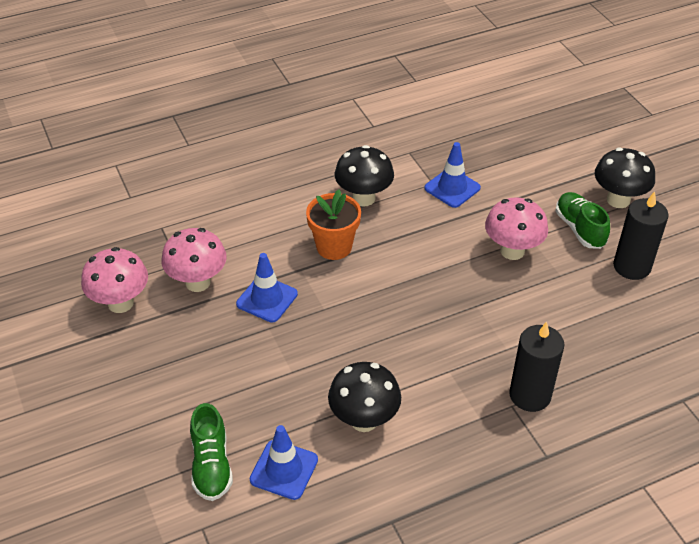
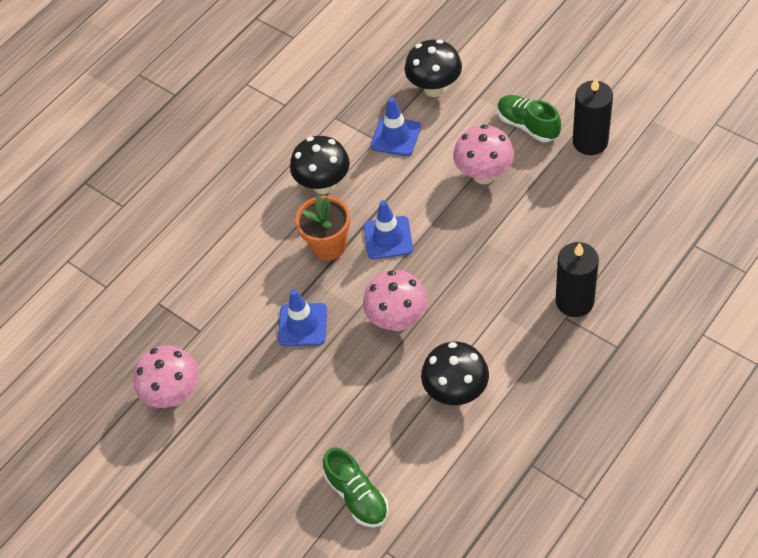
camera: 20 degrees left, 10 degrees up
pink mushroom [162,228,227,292] -> pink mushroom moved to [363,270,428,331]
blue traffic cone [250,425,318,500] -> blue traffic cone moved to [364,200,413,260]
black mushroom [595,148,655,208] -> black mushroom moved to [404,40,462,97]

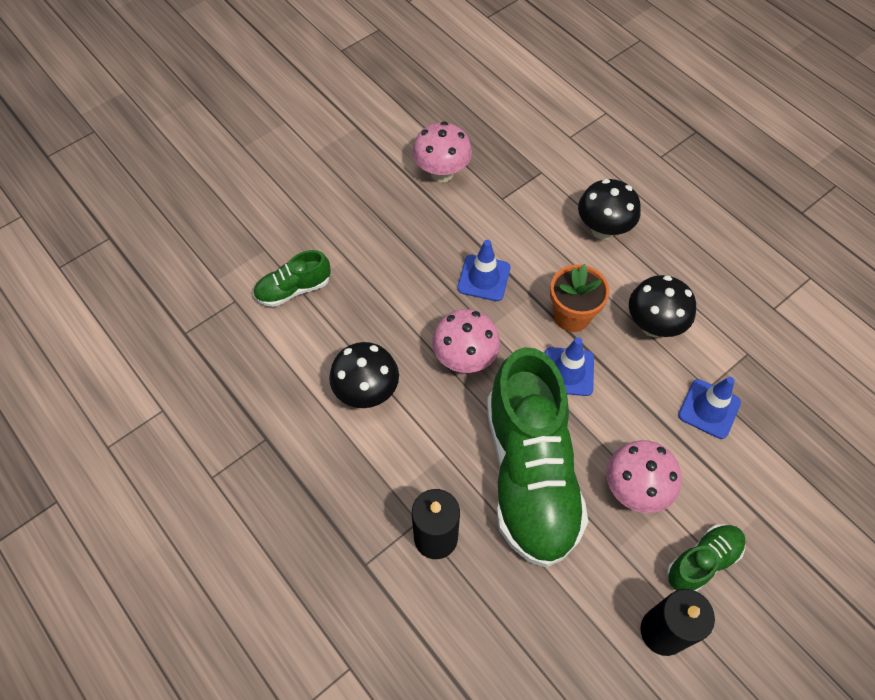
camera: 95 degrees right, 5 degrees up
black mushroom [404,40,462,97] -> black mushroom moved to [578,179,641,240]
none -> green shoe [487,347,588,567]

